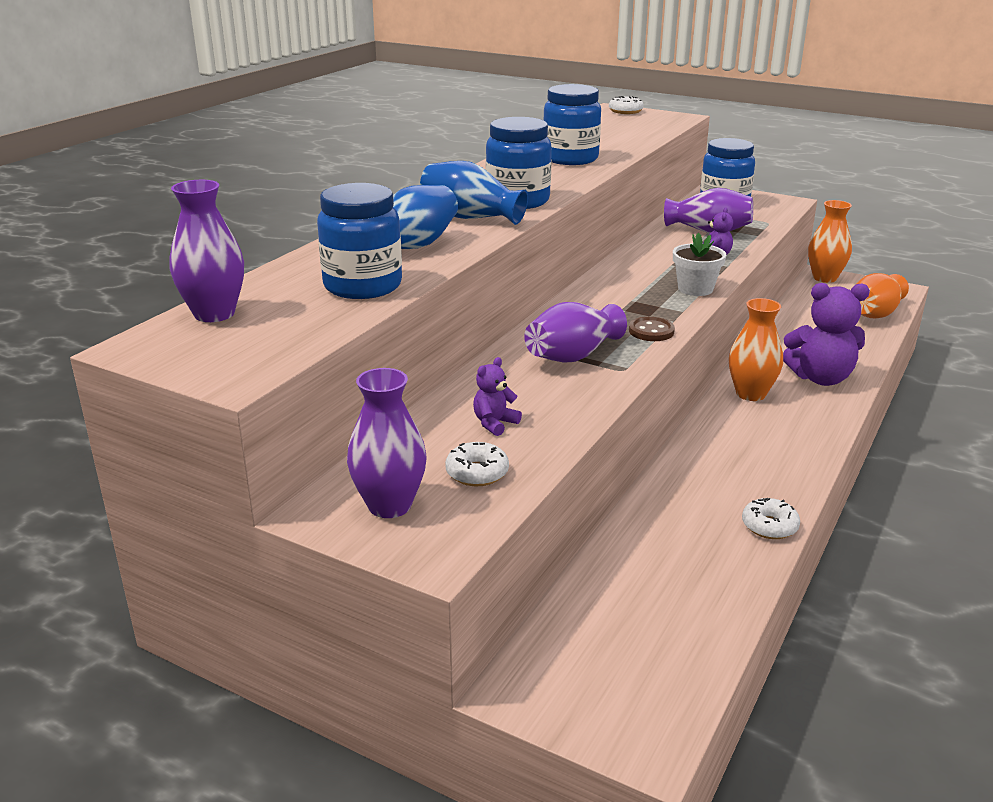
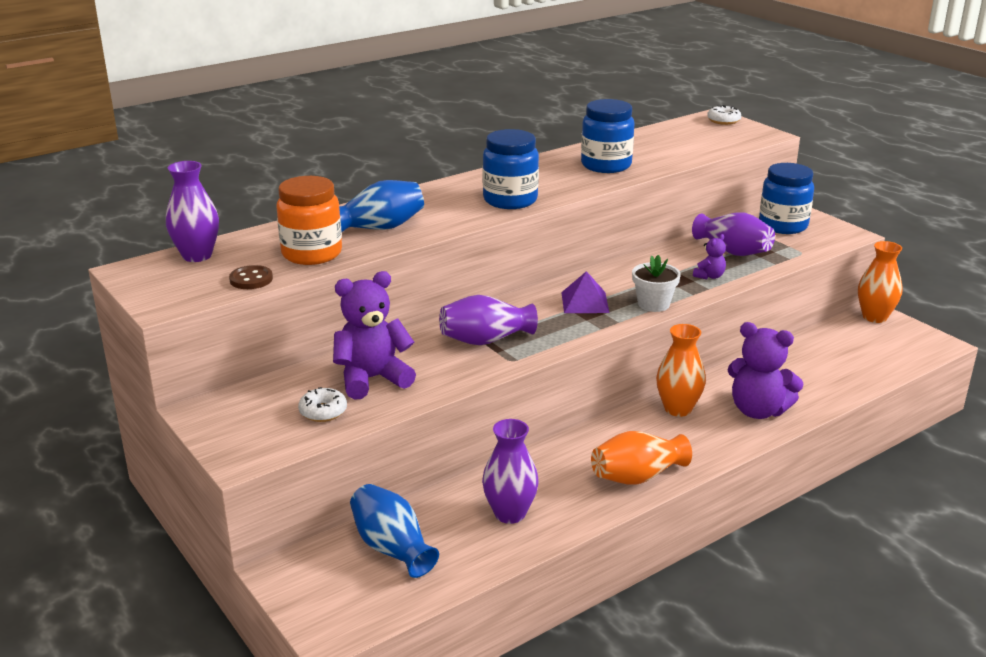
camera: 25 degrees right, 0 degrees up
blue jar [317,183,402,299] -> orange jar [276,176,342,265]
purple vase [347,368,427,518] -> purple vase moved to [482,419,539,524]
blue vase [420,161,528,225] -> blue vase moved to [350,484,439,578]
purple teddy bear [473,357,522,436] -> purple teddy bear [333,271,416,400], size x2.10
brown button [629,317,675,341] -> brown button moved to [229,265,273,289]
white donut [742,498,800,539] -> none
orange vase [857,273,909,319] -> orange vase moved to [591,431,692,485]
none -> purple pyramid [561,271,610,313]

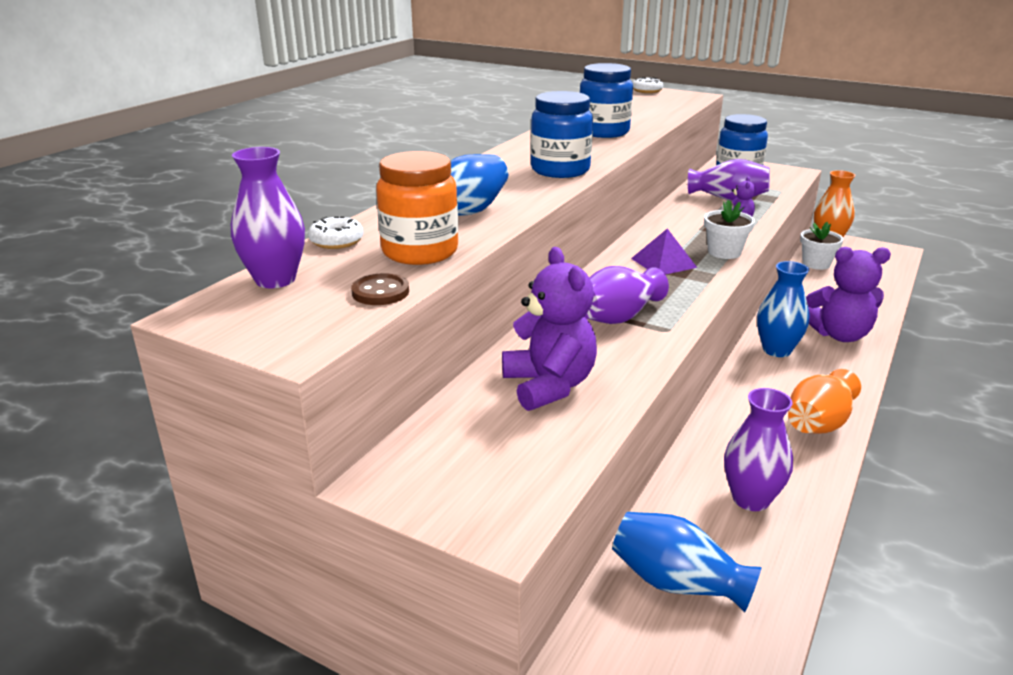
camera: 25 degrees left, 0 degrees up
white donut [298,387,347,422] -> white donut moved to [308,216,364,249]
purple teddy bear [333,271,416,400] -> purple teddy bear turned 120 degrees clockwise [502,247,597,411]
orange vase [656,324,706,417] -> blue vase [757,261,809,357]
none -> white flower pot [800,222,844,270]

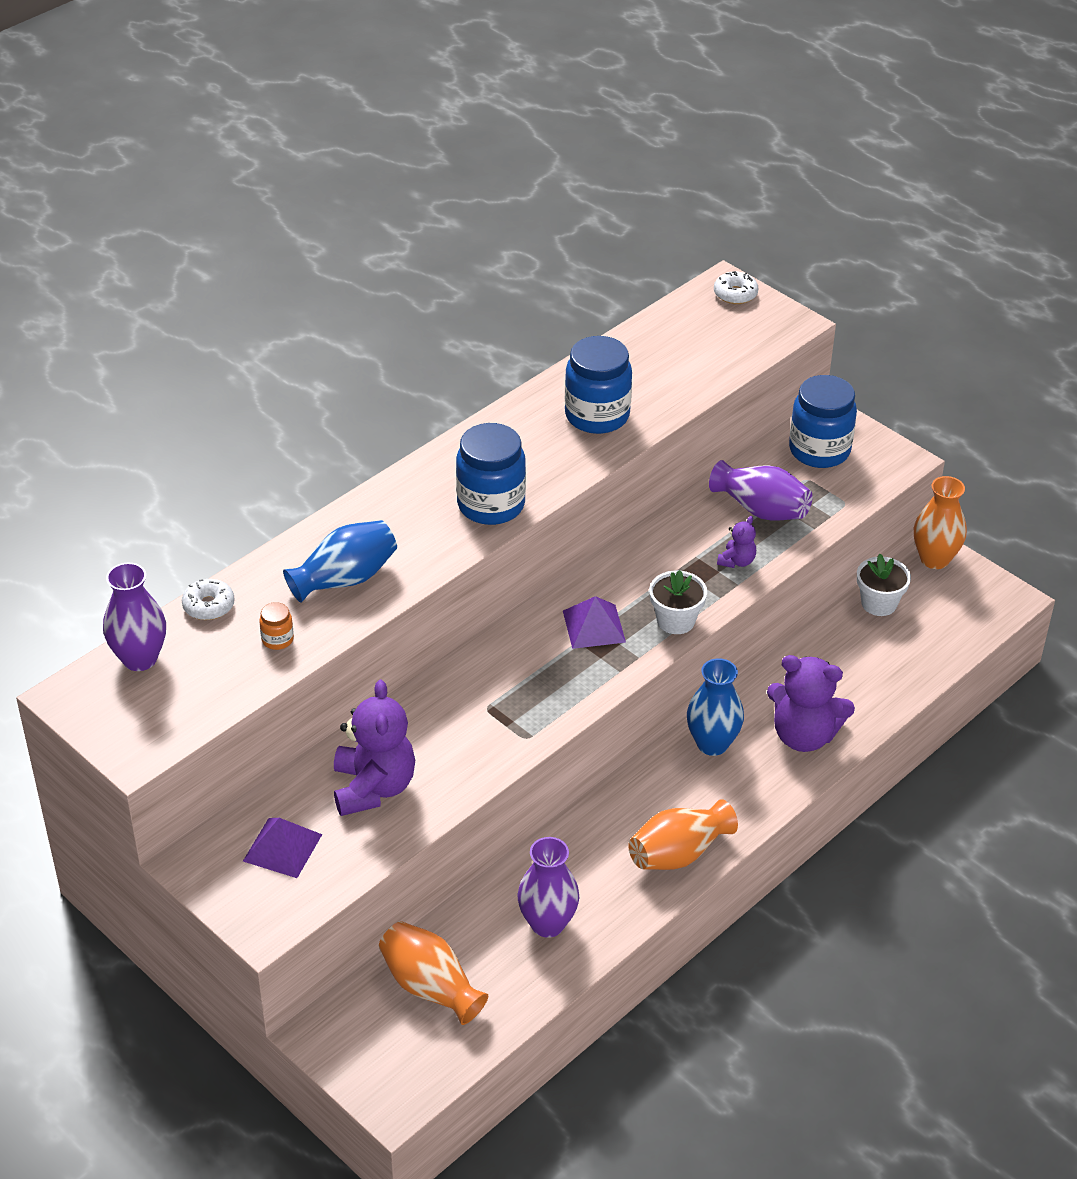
camera: 15 degrees right, 15 degrees up
brown button [351,273,409,305] -> none
orange jar [376,151,458,265] -> orange jar [259,602,294,650], size x0.44
purple vase [584,266,669,324] -> none
blue vase [612,512,762,612] -> orange vase [379,921,488,1025]
none -> purple pyramid [243,818,322,878]

